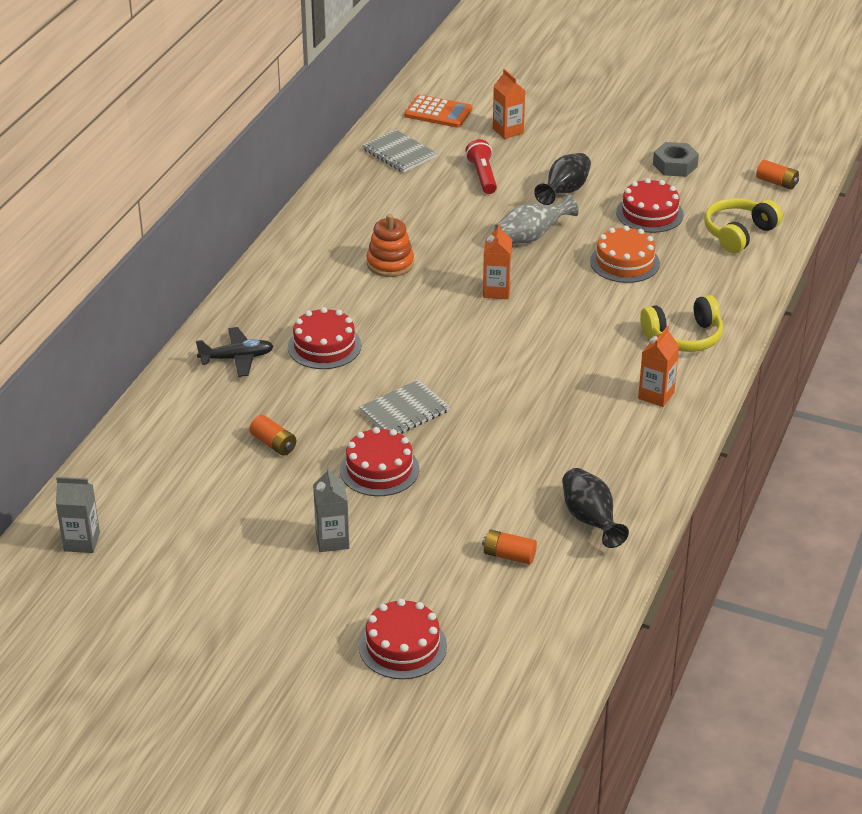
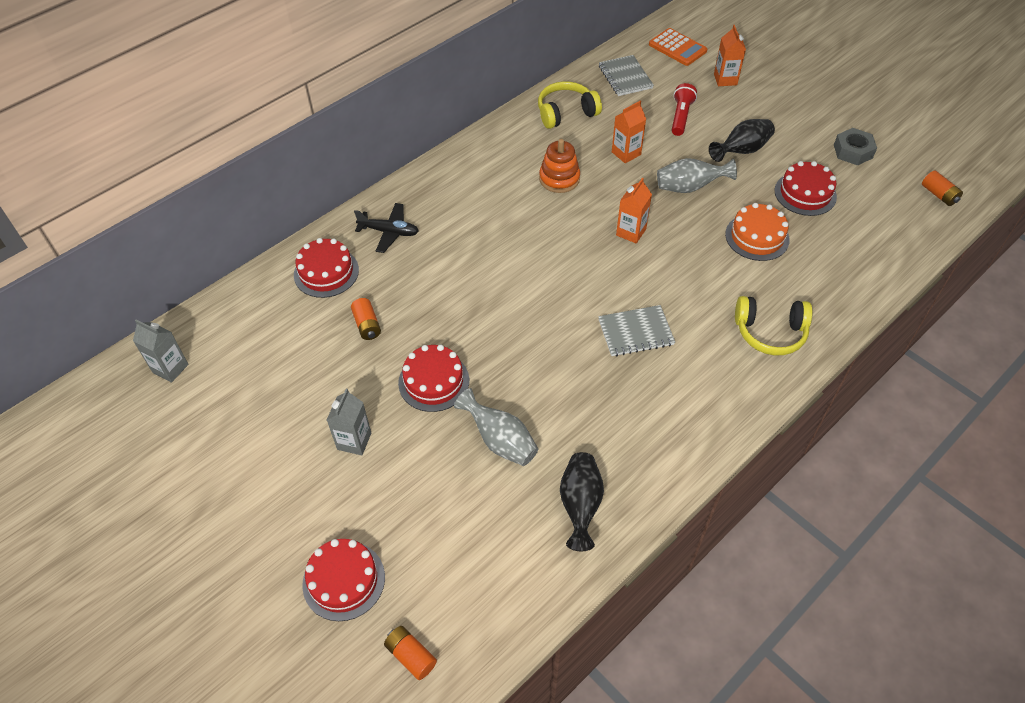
camera: 25 degrees right, 15 degrees up
red cake [288,307,361,369] -> red cake moved to [294,238,359,298]
grey notebook [359,380,450,434] -> grey notebook moved to [598,305,675,356]
orange battery [482,530,537,565] -> orange battery moved to [384,626,437,680]
orange carton [638,326,679,407] -> orange carton moved to [612,101,646,163]
yellow headphones [705,198,782,253] -> yellow headphones moved to [538,81,602,129]
none -> grey vase [454,388,538,466]

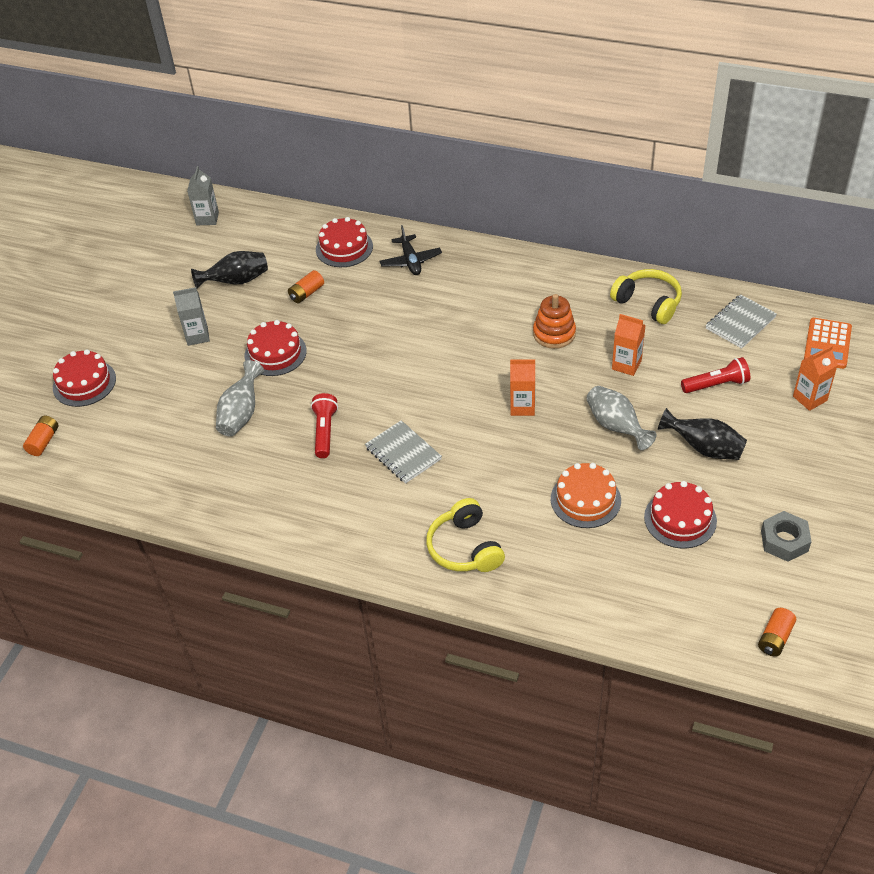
camera: 65 degrees right, 5 degrees down
black vase [560,452,604,551] -> black vase moved to [191,251,268,289]
none -> red flashlight [311,393,338,458]

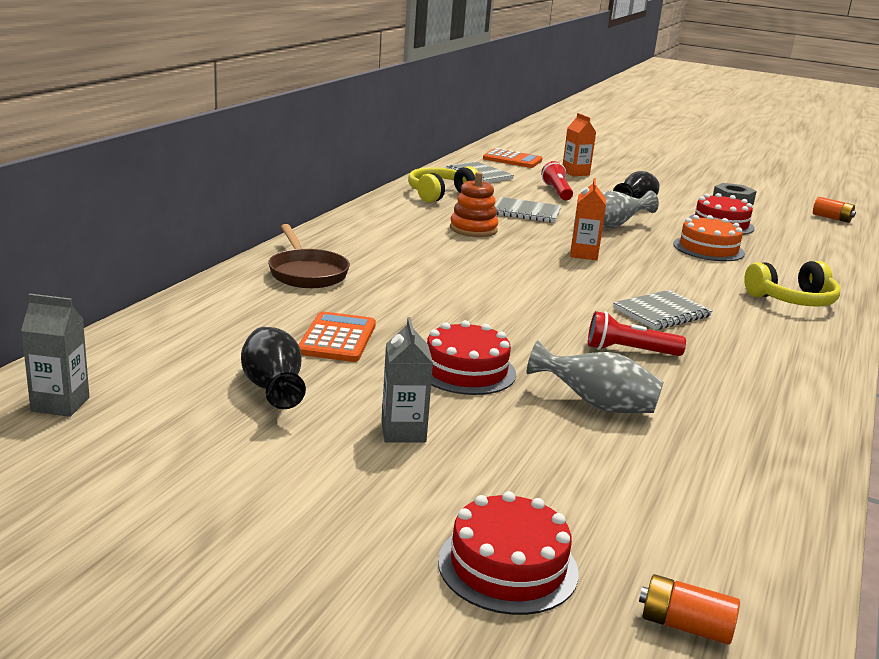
camera: 90 degrees left, 25 degrees down
orange battery [288,270,324,303] -> orange calculator [298,311,376,362]
red cake [316,217,373,267] -> none
black plane [379,225,442,275] -> brown pan [268,224,350,288]
orange carton [612,314,646,376] -> grey notebook [495,197,561,223]

